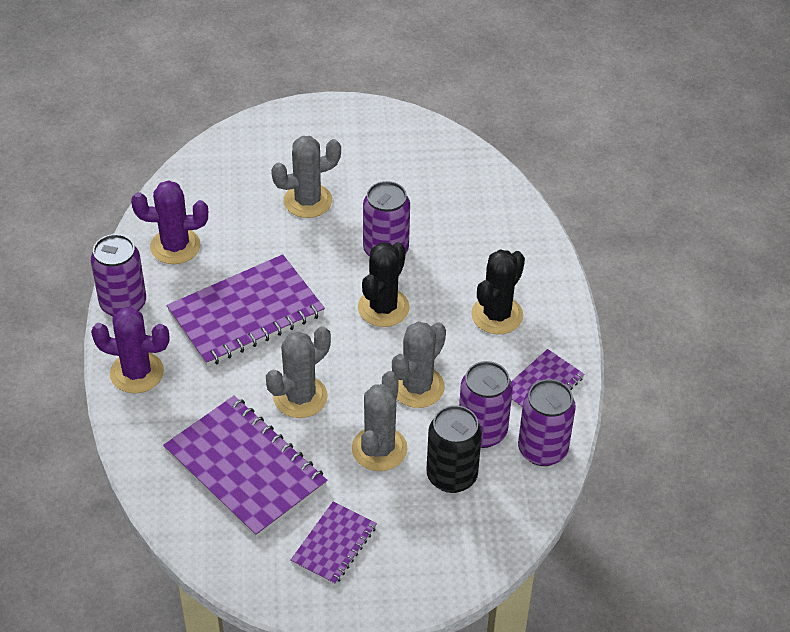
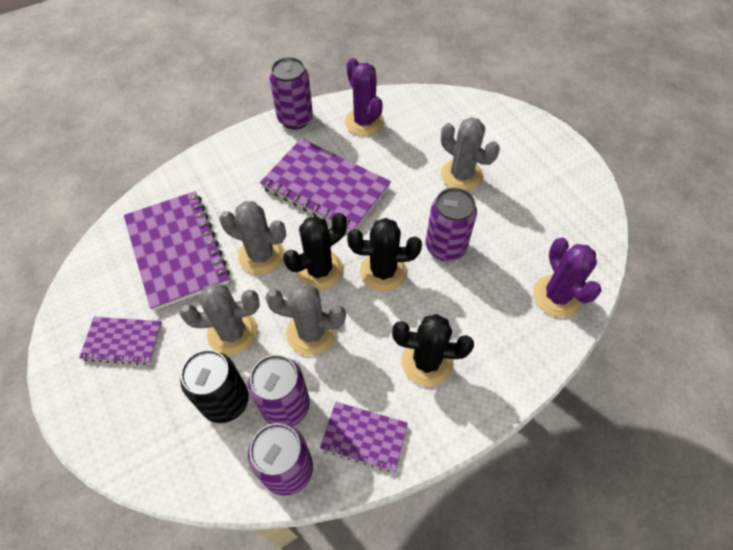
camera: 65 degrees right, 10 degrees up
purple cactus [91,307,169,393] -> purple cactus moved to [533,237,602,317]
purple notebook [163,396,327,538] -> purple notebook turned 45 degrees counterclockwise [124,191,230,311]
none -> black cactus [283,213,347,290]

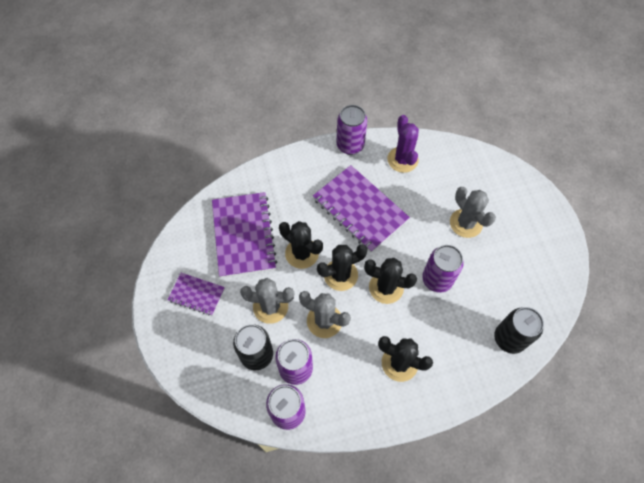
camera: 15 degrees right, 5 degrees up
grey cactus [219,201,286,275] -> black cactus [279,221,323,269]
purple notebook [320,402,408,472] -> none
purple cactus [533,237,602,317] -> black can [494,307,544,354]

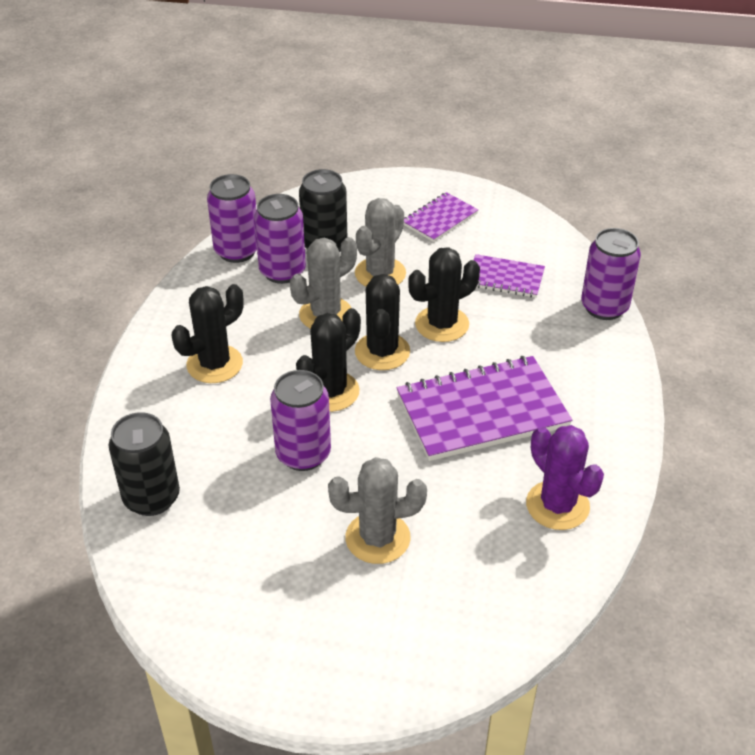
camera: 115 degrees right, 20 degrees down
purple notebook [212,192,277,278] -> purple notebook [474,254,545,298], size x0.54
purple can [336,105,367,155] -> purple can moved to [581,228,641,320]
purple cactus [387,115,419,173] -> purple cactus turned 45 degrees clockwise [526,425,604,530]

